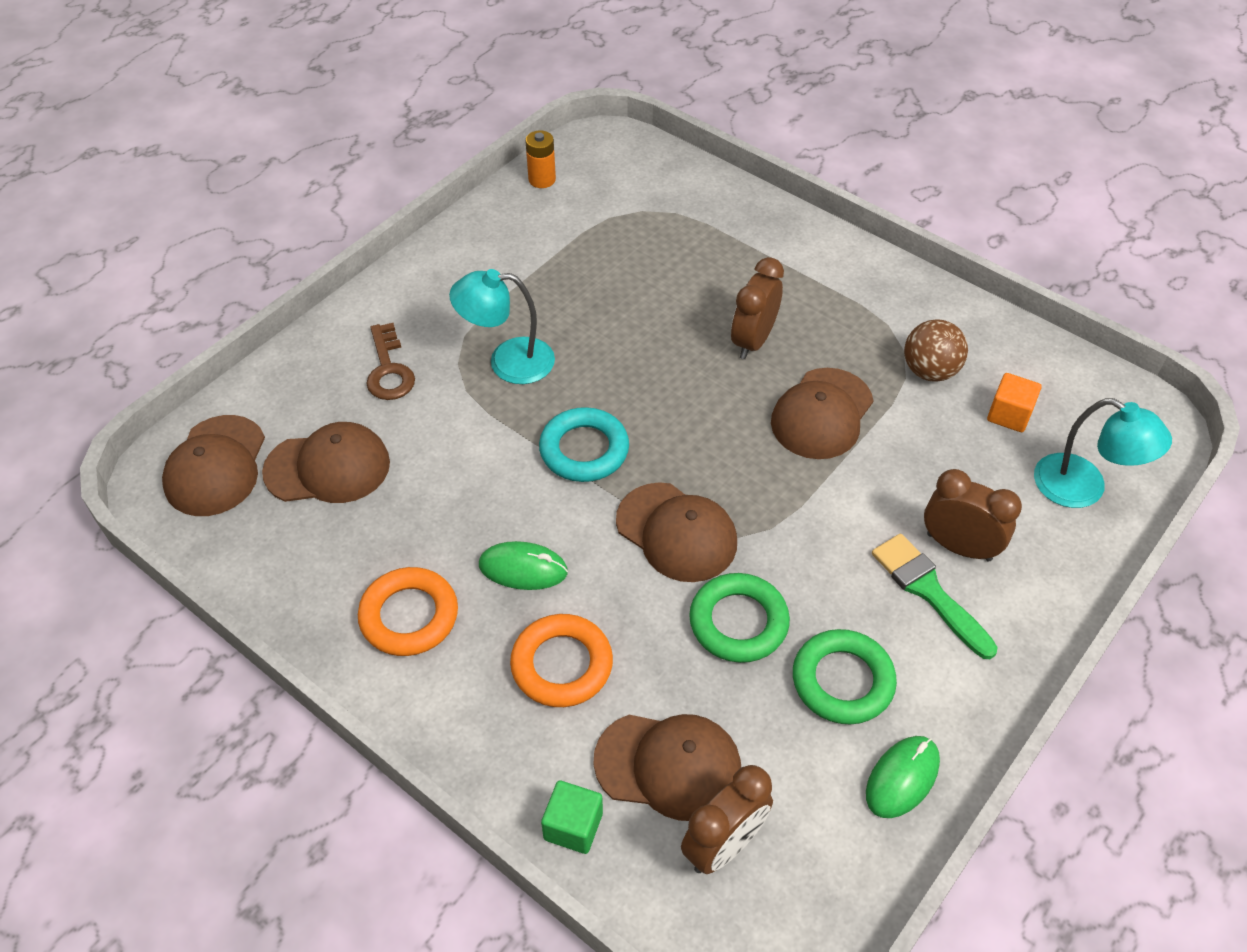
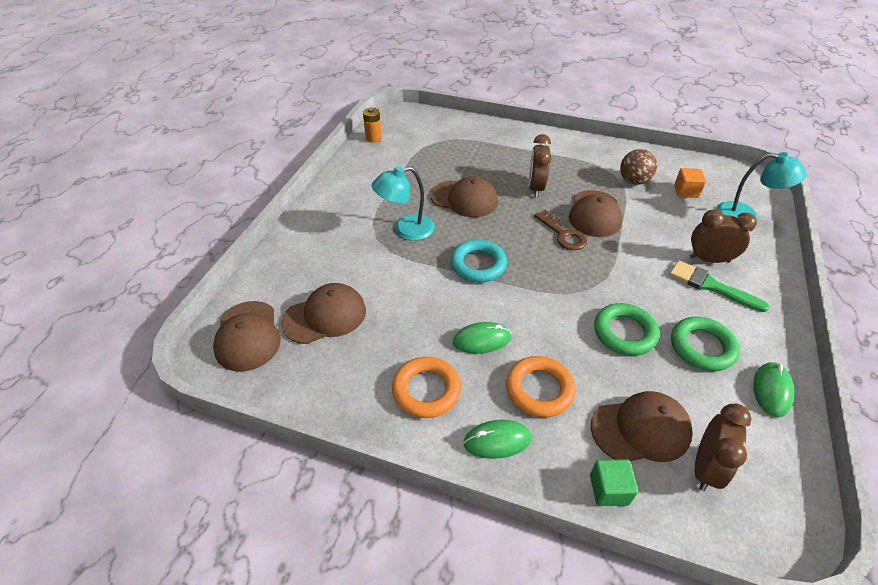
camera: 20 degrees left, 5 degrees down
brown key [366,323,415,400] -> brown key moved to [534,210,587,250]
brown cap [616,482,737,582] -> brown cap moved to [431,177,498,217]
none -> green mouse [463,420,531,459]

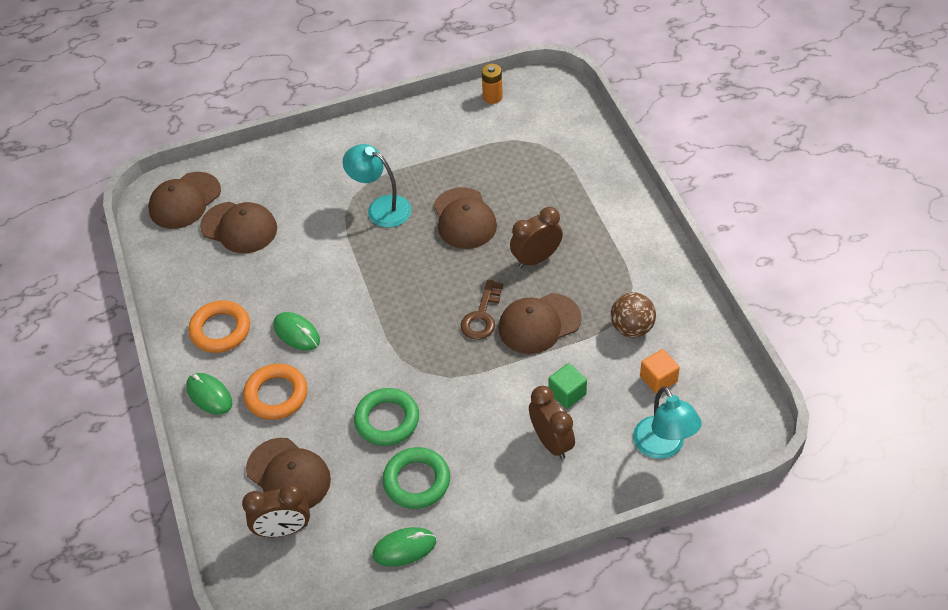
camera: 55 degrees right, 5 degrees up
turquoise ring [451,240,507,282] -> none
green cube [590,459,638,506] -> green cube moved to [549,363,587,409]
green brush [669,260,770,312] -> none

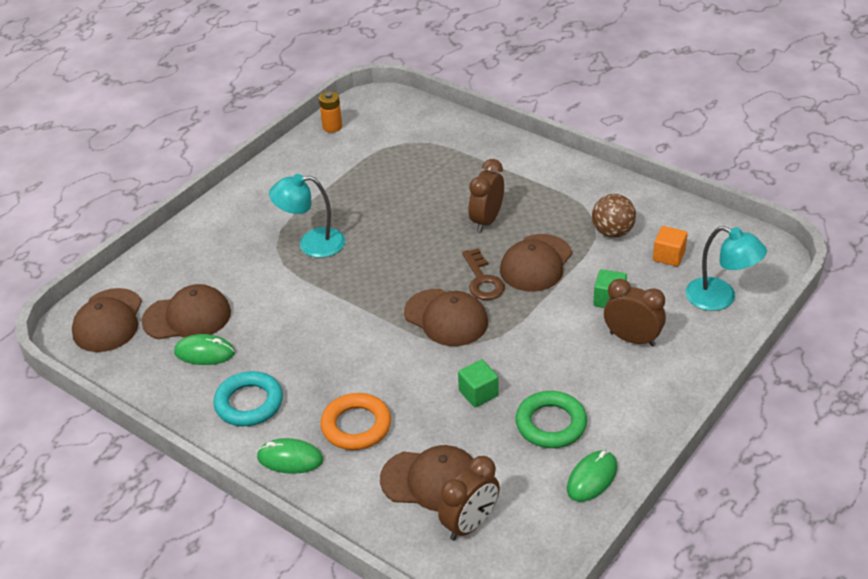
camera: 35 degrees left, 10 degrees down
orange ring [188,300,250,353] -> turquoise ring [213,371,283,426]
green mouse [273,312,320,351] -> green mouse moved to [174,334,235,365]
green ring [354,388,419,446] -> green cube [458,360,499,407]
brown cap [434,187,497,249] -> brown cap moved to [404,289,488,346]

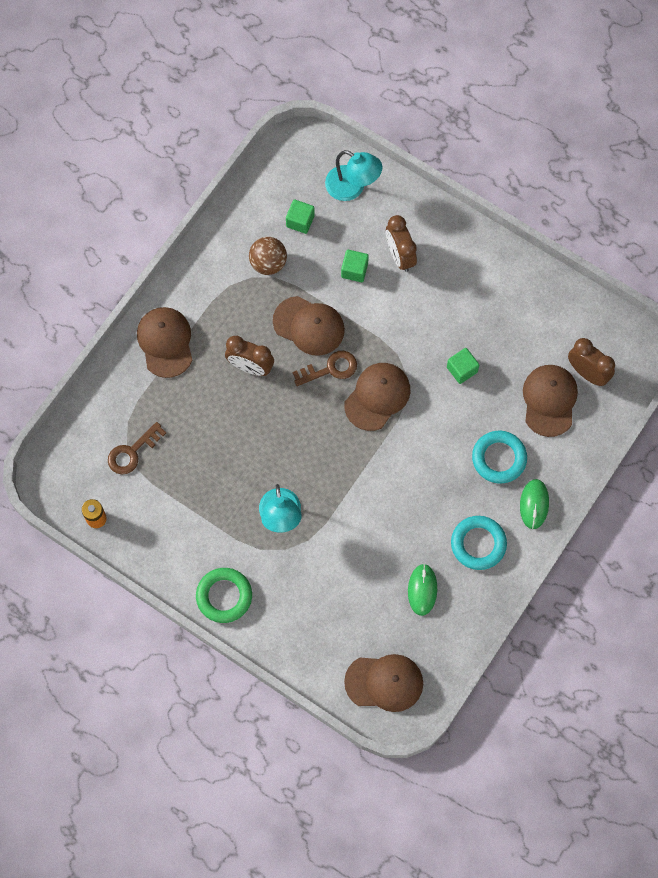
camera: 95 degrees left, 30 degrees up
brown cap [141,284,231,339] -> brown cap moved to [137,307,192,378]
orange ring [320,393,391,450] -> turquoise ring [472,431,527,484]
green ring [516,391,587,448] -> green ring moved to [196,568,252,623]
green mouse [567,450,617,502] -> none
brown clock [604,279,666,347] -> brown clock turned 45 degrees counterclockwise [386,215,417,272]
orange cube [653,226,688,266] -> green cube [286,199,315,234]
turquoise lamp [685,226,767,311] -> turquoise lamp turned 90 degrees clockwise [325,150,382,201]
none -> brown key [108,422,166,474]

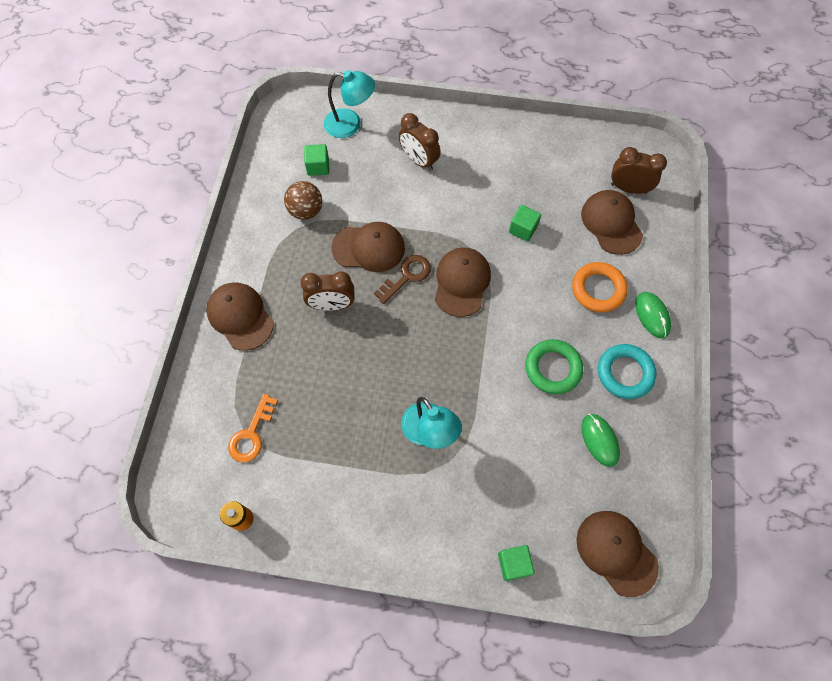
camera: 25 degrees left, 5 degrees down
brown key [108,422,166,474] -> orange key [228,394,278,463]
green ring [196,568,252,623] -> green ring moved to [525,339,583,394]
green cube [341,250,369,282] -> green cube moved to [498,545,535,581]
brown cap [344,654,423,712] -> brown cap turned 105 degrees counterclockwise [577,511,659,597]
turquoise ring [472,431,527,484] -> orange ring [572,262,628,313]

